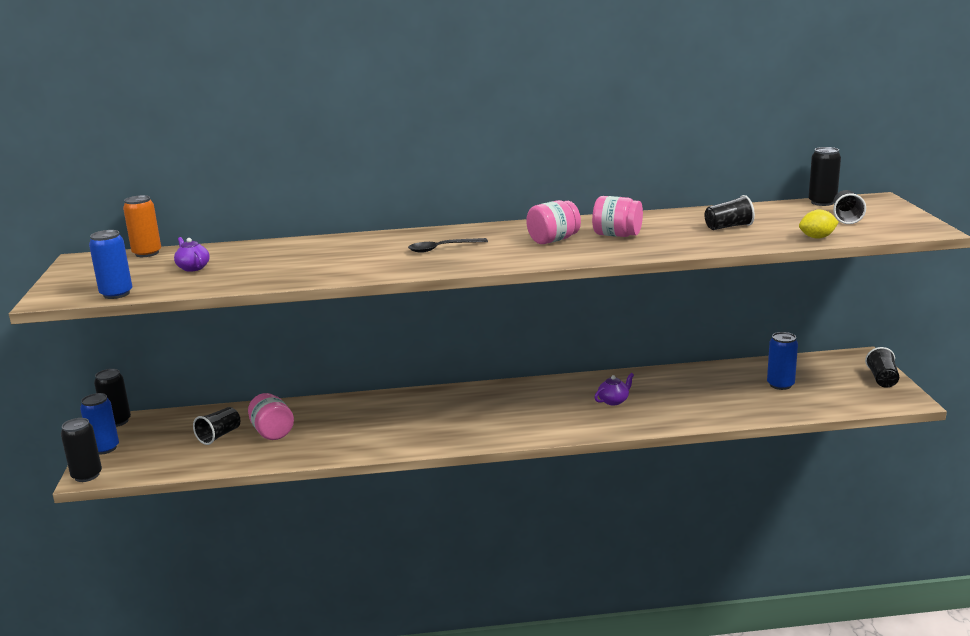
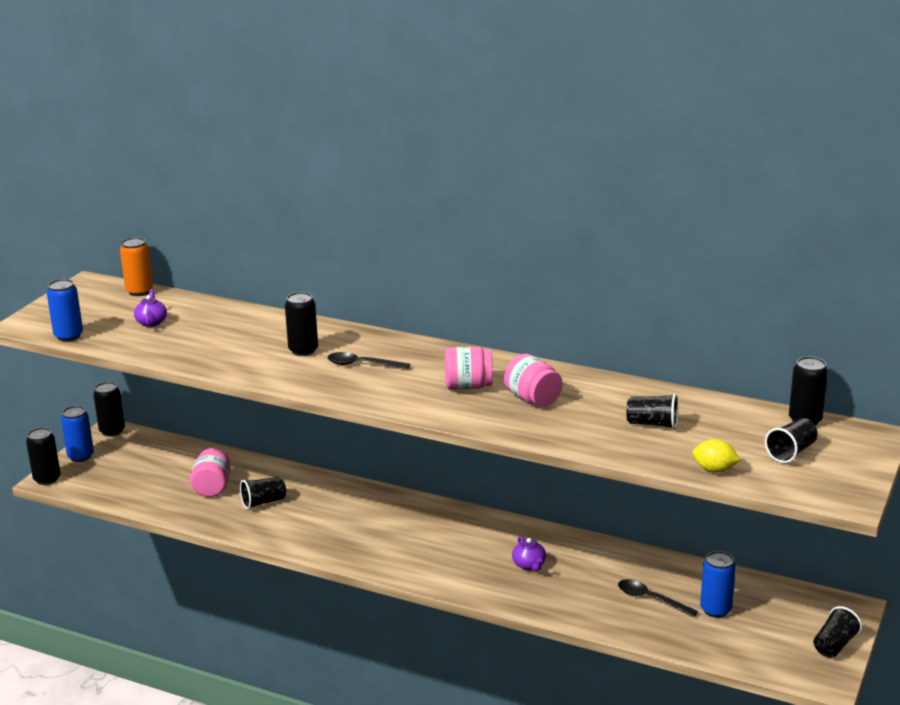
camera: 30 degrees right, 5 degrees up
black cup [193,407,240,445] -> black cup moved to [240,477,286,509]
purple teapot [594,373,634,405] -> purple teapot turned 75 degrees clockwise [512,536,546,571]
none -> black can [285,292,318,356]
none -> black spoon [618,579,698,617]

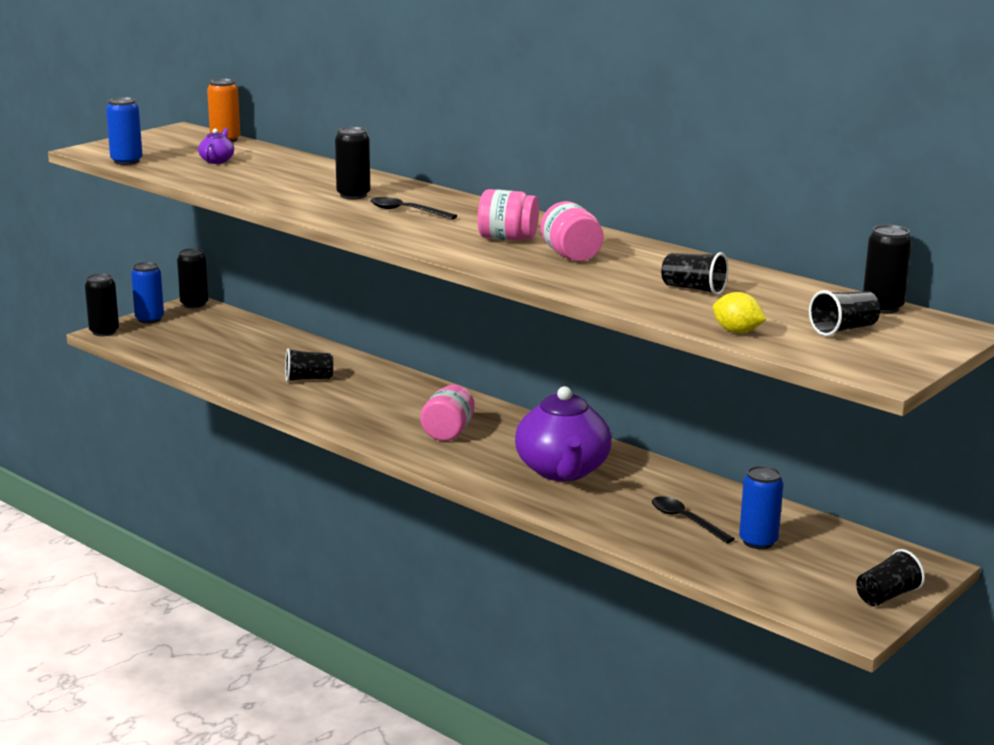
camera: 15 degrees right, 5 degrees down
pink jar [190,448,231,497] -> pink jar moved to [420,385,474,441]
purple teapot [512,536,546,571] -> purple teapot [515,386,612,481], size x2.38

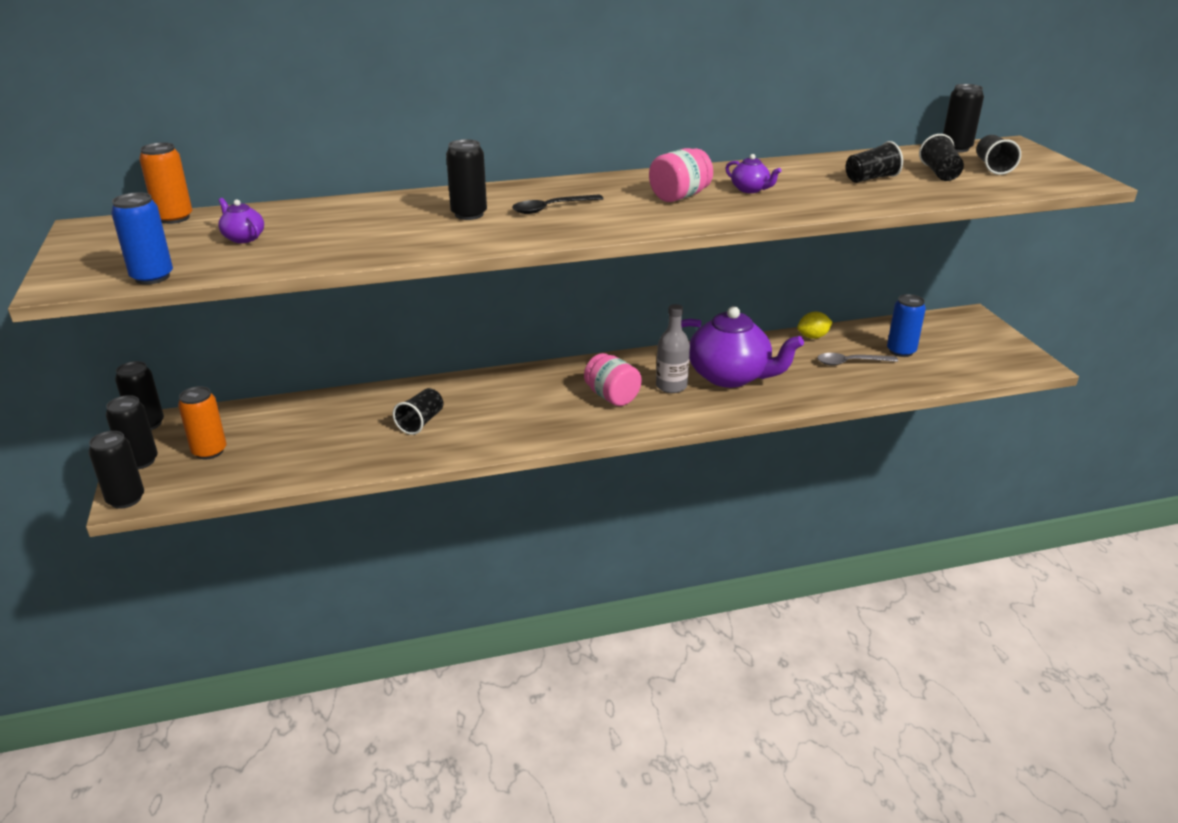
camera: 55 degrees left, 10 degrees up
blue can [131,262,164,324] -> black can [106,395,158,469]
pink jar [540,201,604,261] -> purple teapot [725,154,782,193]
black spoon [652,496,735,543] -> grey spoon [817,353,898,366]
yellow lemon [713,292,766,333] -> yellow lemon moved to [797,312,833,339]
black cup [856,549,925,606] -> black cup moved to [919,134,964,181]
none -> orange can [178,386,226,459]
none -> grey bottle [656,304,690,393]

